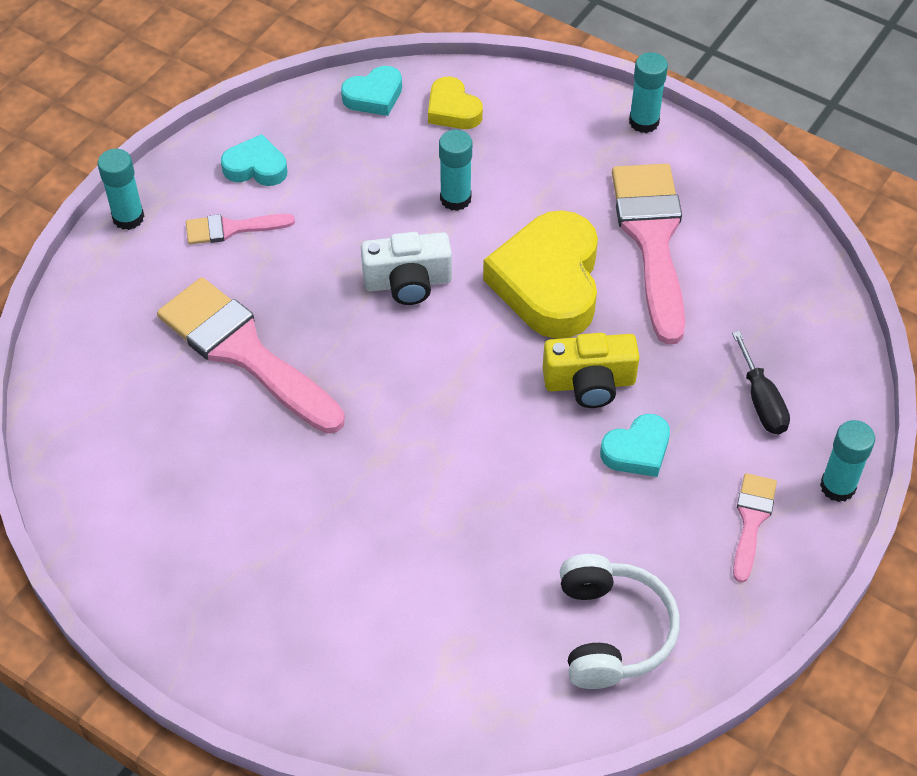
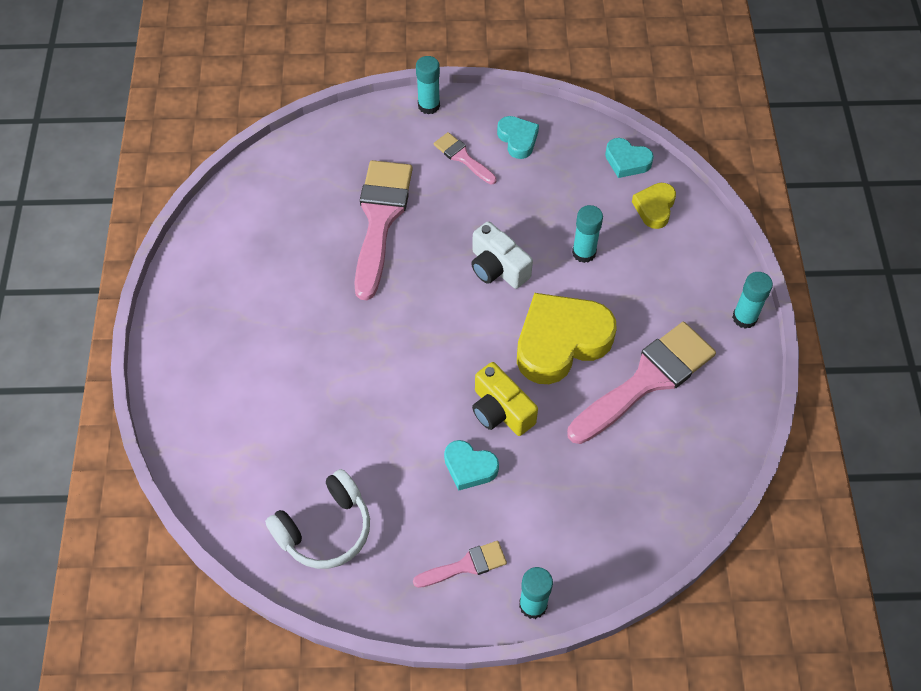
camera: 55 degrees right, 5 degrees up
black screwdriver [732,331,790,434] -> none

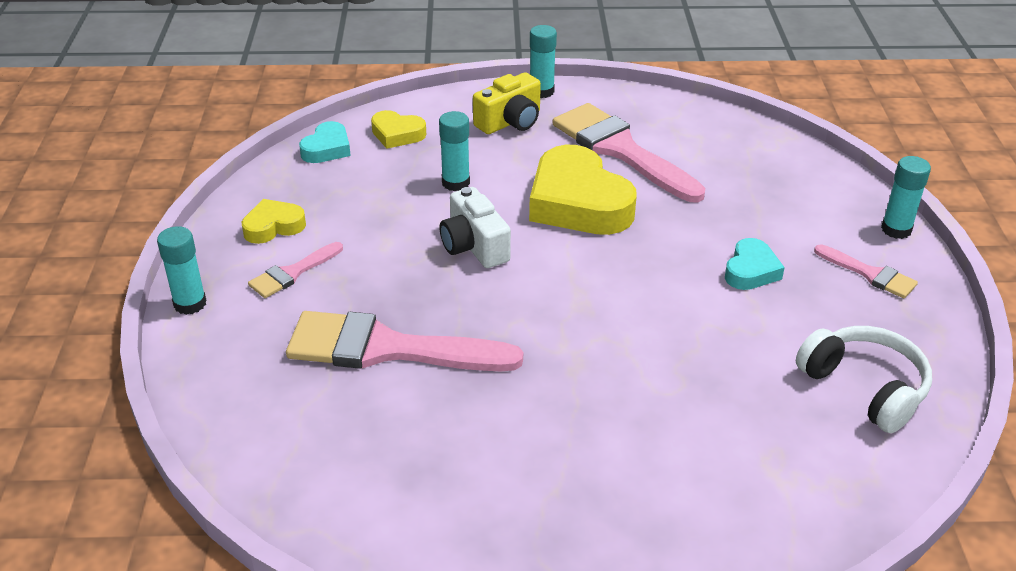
camera: 90 degrees left, 20 degrees down
pink brush [413,541,507,588] -> pink brush turned 150 degrees clockwise [814,244,918,299]
white camera [471,221,533,289] -> white camera turned 105 degrees clockwise [440,187,511,268]
yellow camera [472,362,538,436] -> yellow camera moved to [473,72,541,134]
turquoise heart [497,116,539,159] -> yellow heart [241,199,306,244]

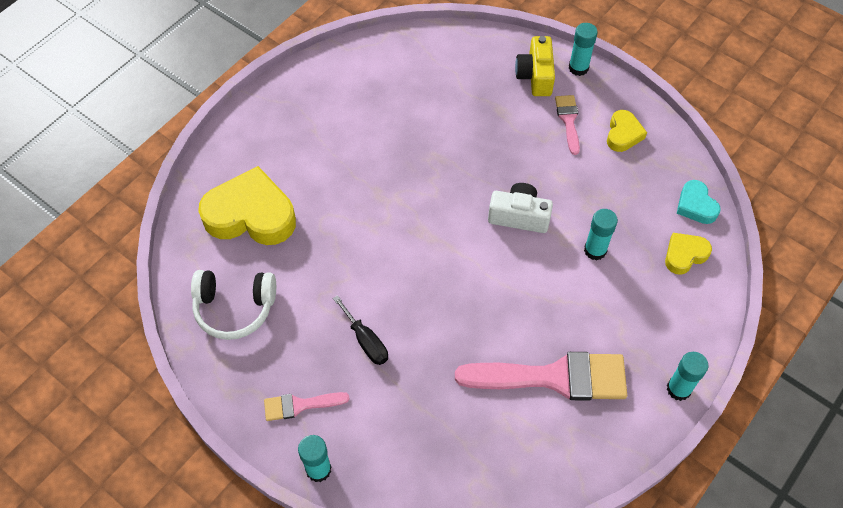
camera: 130 degrees right, 20 degrees up
pink brush [286,311,523,371] -> none
yellow camera [473,72,541,134] -> yellow camera moved to [515,36,555,96]
yellow heart [529,145,637,235] -> yellow heart moved to [198,166,296,245]
turquoise heart [725,238,785,290] -> black screwdriver [333,295,388,365]

